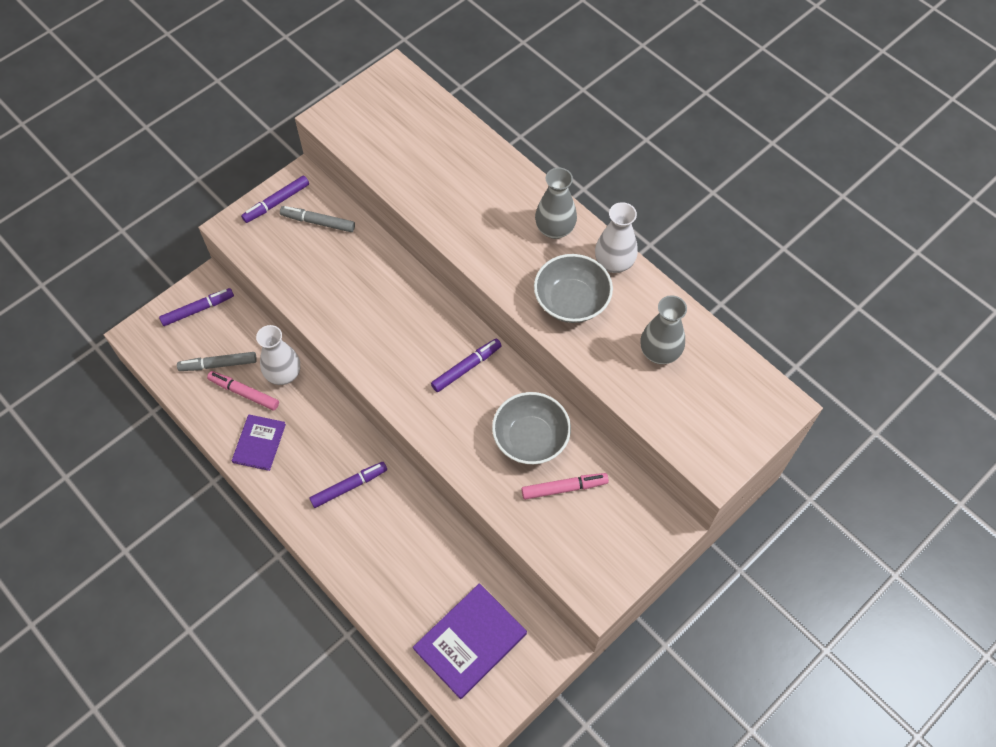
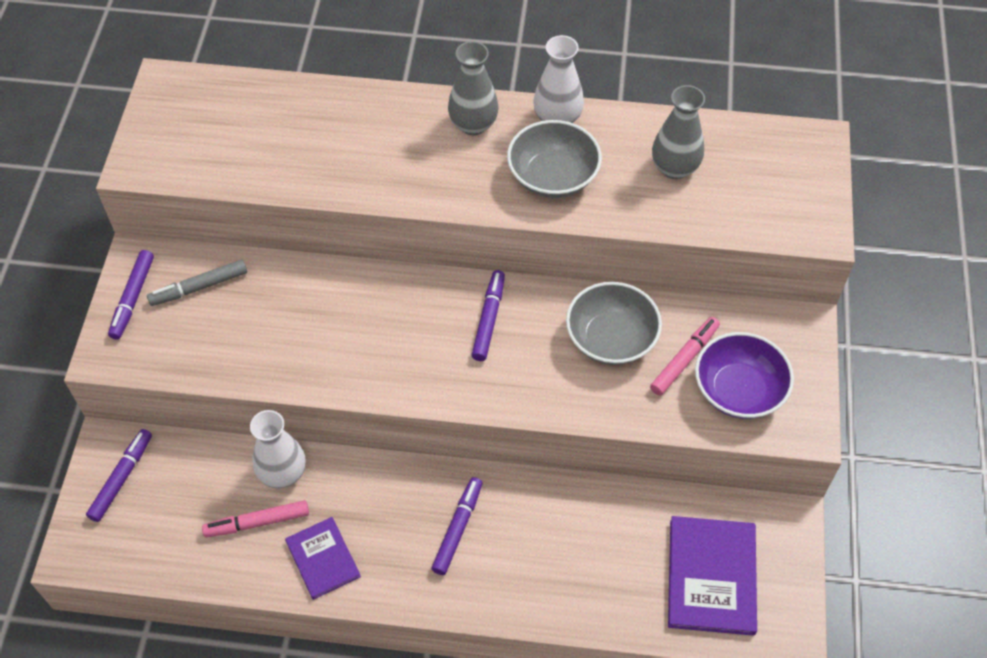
camera: 40 degrees left, 5 degrees down
grey marker [177,352,257,371] -> none
none -> purple bowl [695,332,794,419]

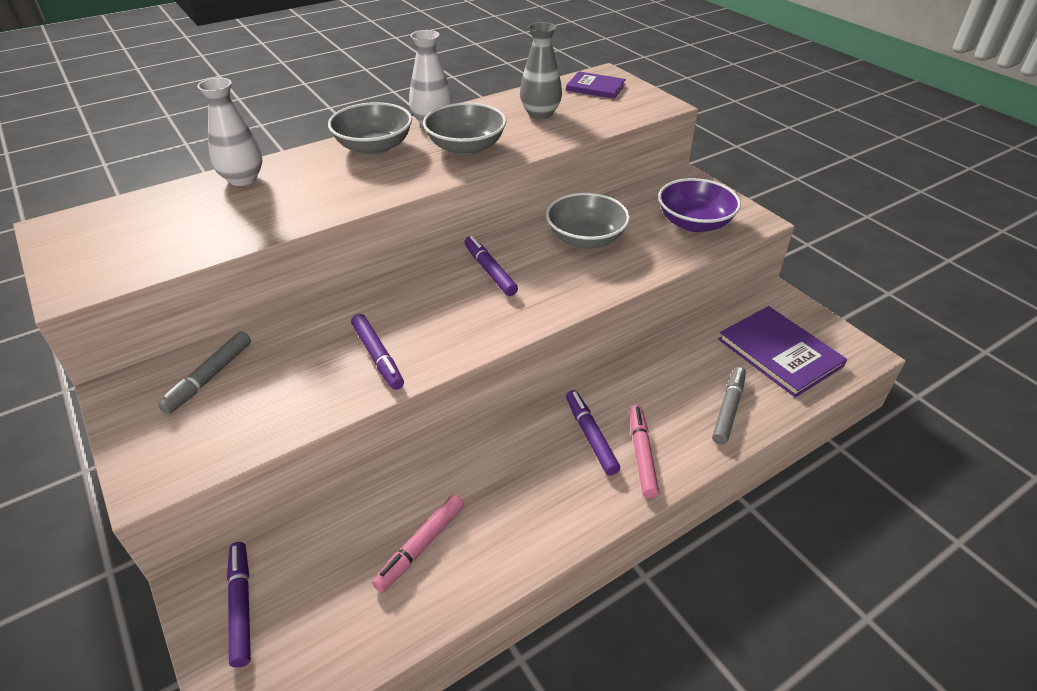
camera: 40 degrees left, 15 degrees down
purple marker [108,250,154,340] -> purple marker moved to [351,314,404,390]
white vase [250,410,306,488] -> white vase moved to [197,78,263,186]
purple book [285,517,361,600] -> purple book moved to [566,71,626,99]
grey vase [448,41,499,135] -> grey bowl [328,102,412,155]
pink marker [650,317,720,396] -> pink marker moved to [629,405,659,498]
none -> grey marker [712,367,746,445]

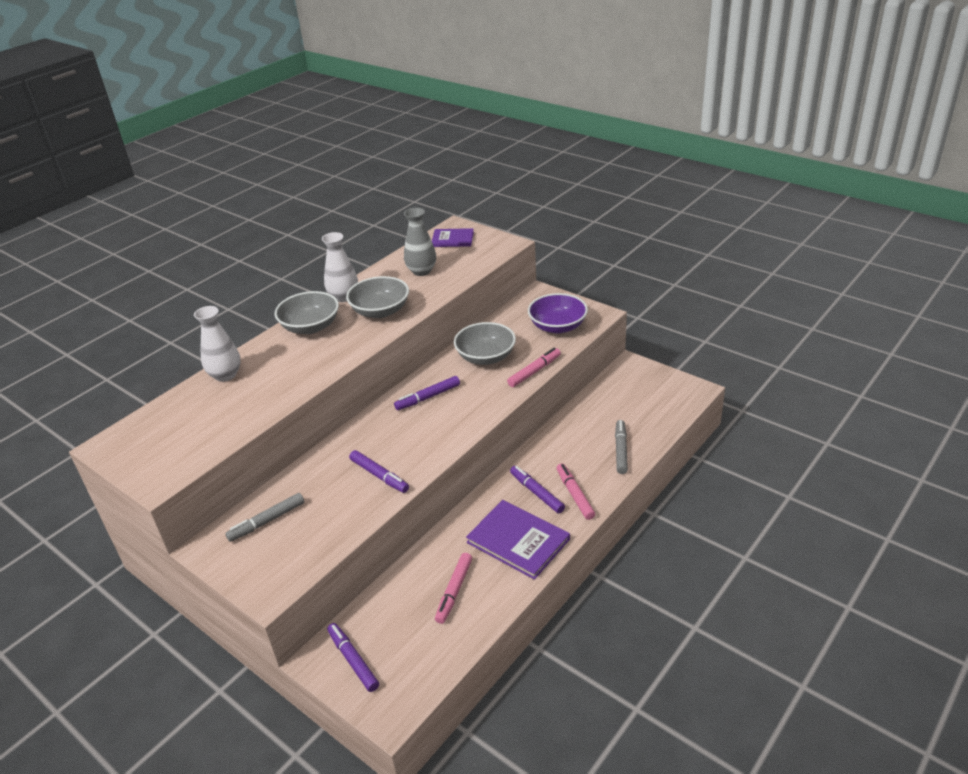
camera: 15 degrees left, 5 degrees down
grey marker [158,331,251,414] -> grey marker turned 45 degrees clockwise [225,493,304,542]
purple marker [464,236,518,296] -> purple marker turned 75 degrees counterclockwise [394,376,460,410]
purple book [718,306,847,398] -> purple book moved to [466,500,570,580]
none -> pink marker [507,348,561,387]

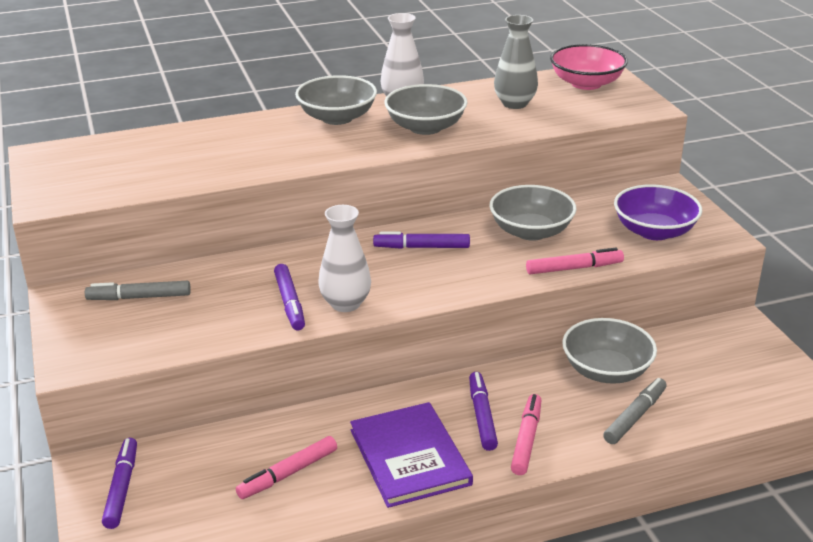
camera: 30 degrees right, 5 degrees down
white vase [194,306,241,382] -> white vase moved to [318,205,371,312]
purple book [432,228,474,247] -> pink bowl [550,44,628,90]
none -> grey bowl [562,318,657,384]

